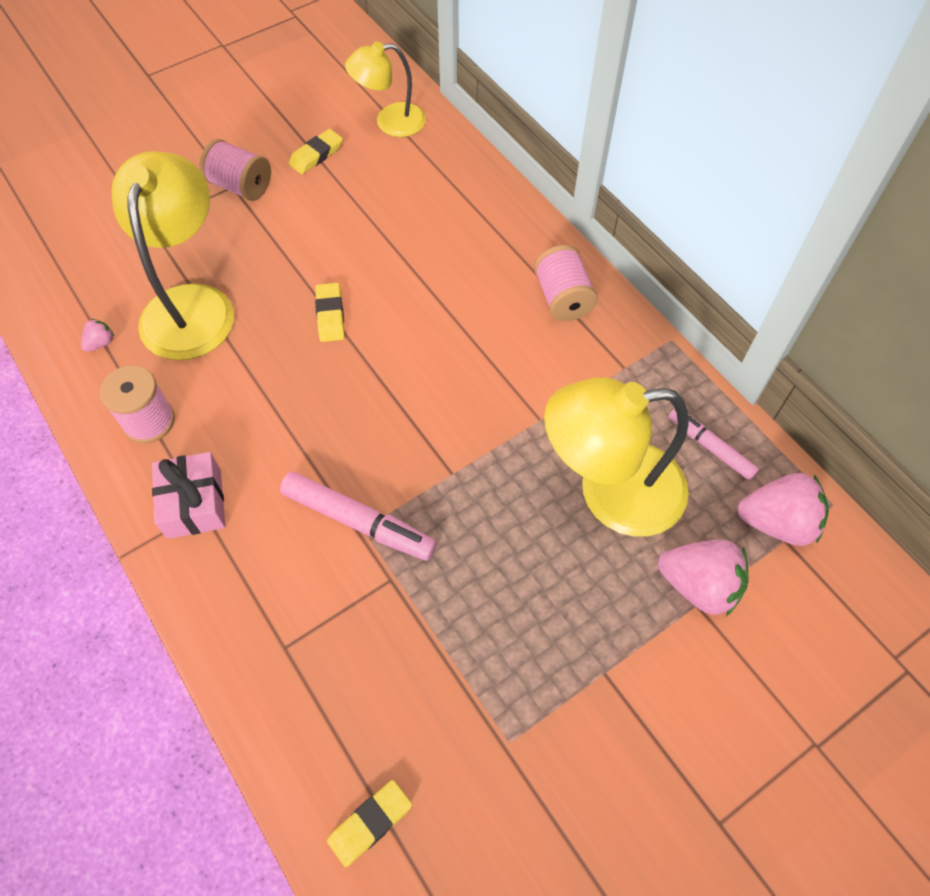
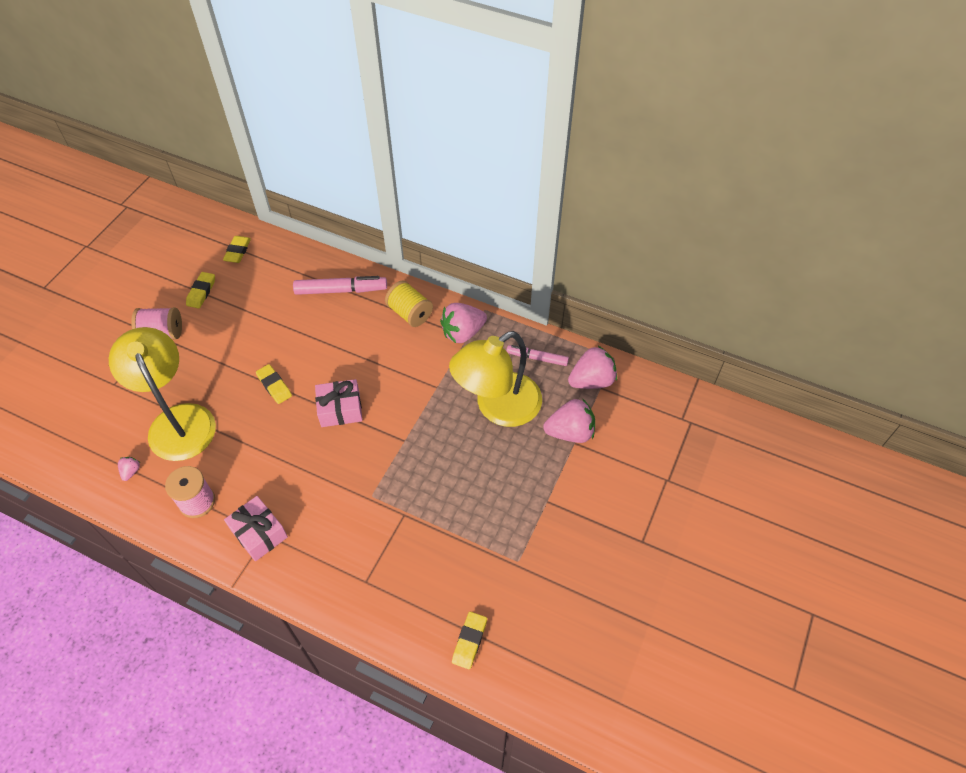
camera: 30 degrees left, 5 degrees down
pink marker [280,472,437,561] -> pink marker moved to [293,276,387,295]
yellow lamp [345,41,426,137] -> yellow eraser [223,236,251,263]
pink spool [534,245,598,321] -> yellow spool [385,280,433,327]
none -> pink gift [315,379,362,427]
none -> pink strawberry [440,303,487,343]

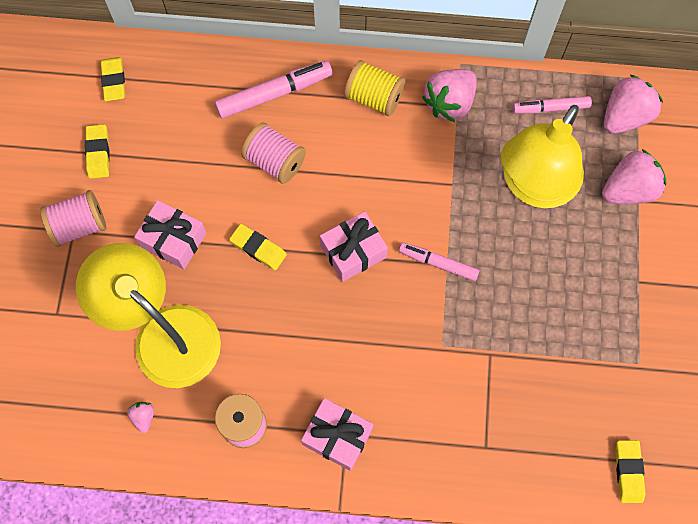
camera: 20 degrees left, 15 degrees up
none -> pink gift [134,200,207,269]
none -> pink spool [241,123,306,184]
none -> pink marker [399,243,480,281]

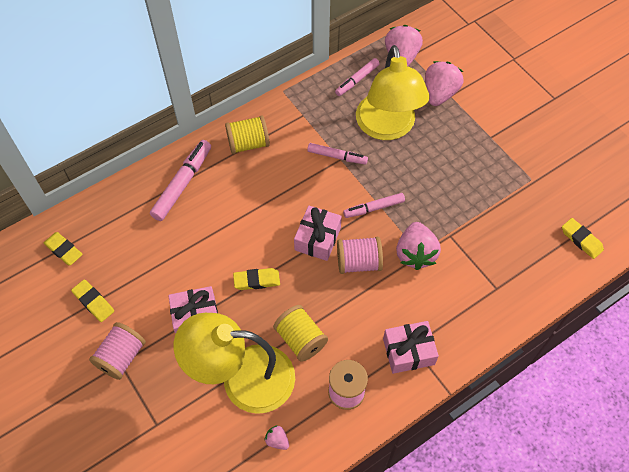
camera: 40 degrees left, 10 degrees down
pink spool [241,123,306,184] -> pink spool moved to [337,237,383,274]
pink strawberry [422,69,477,122] -> pink strawberry moved to [396,222,441,270]
none -> yellow spool [273,305,328,362]
none -> pink marker [307,143,368,165]

